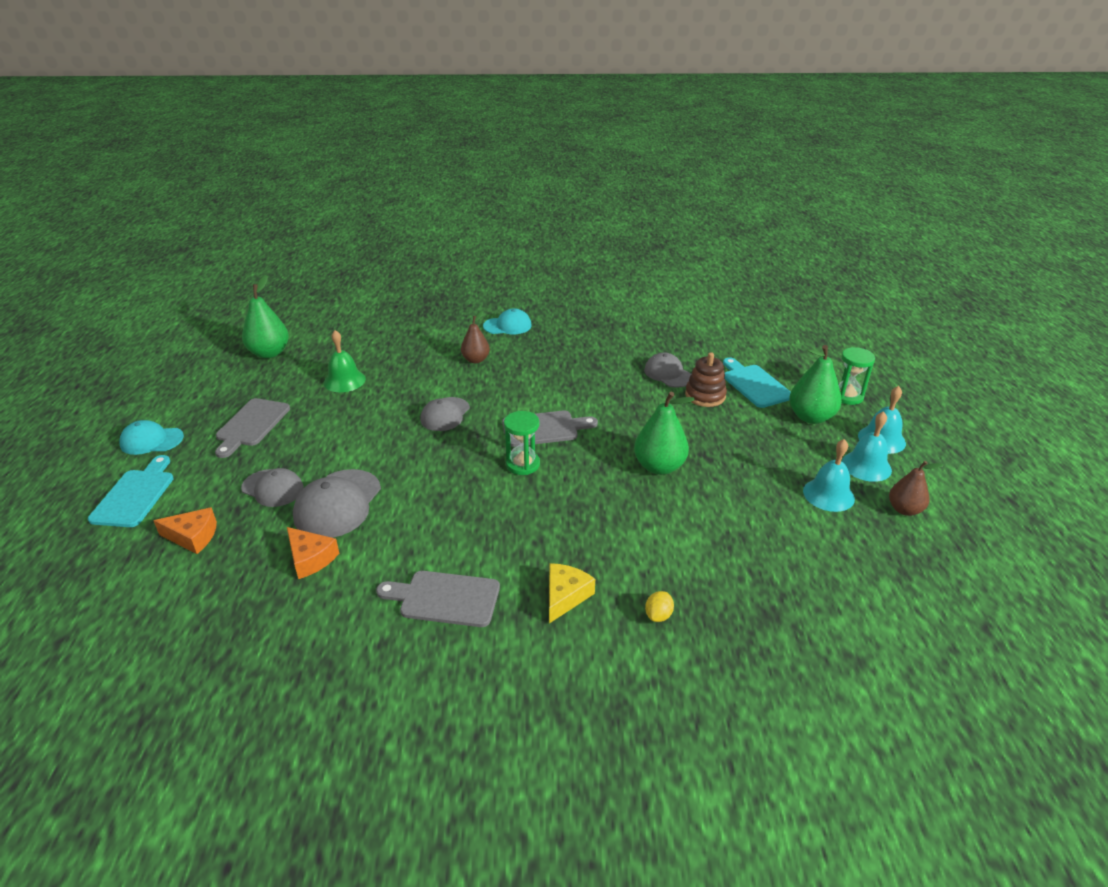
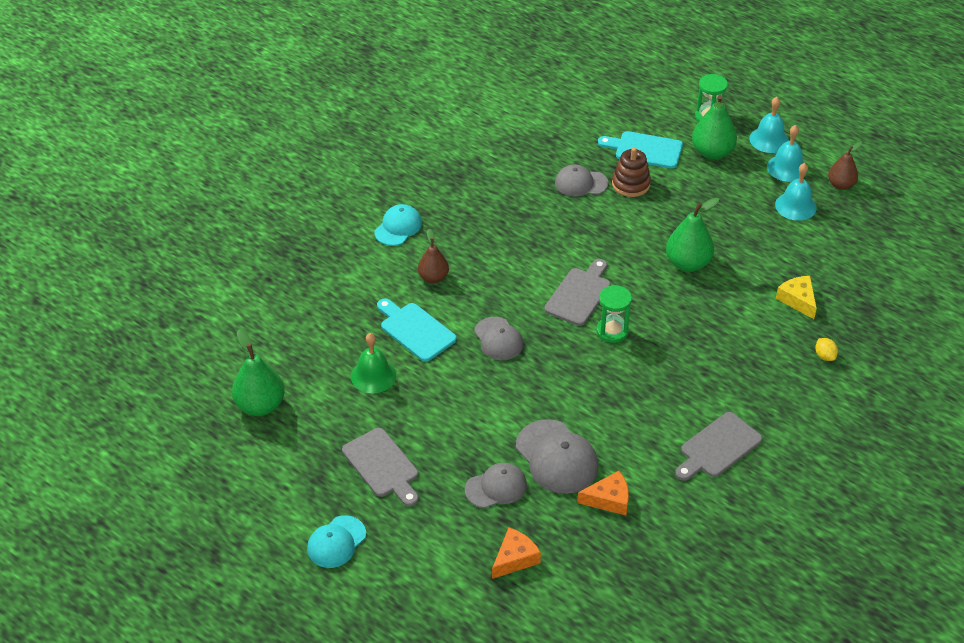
camera: 50 degrees left, 10 degrees up
turquoise cutting board [88,455,174,527] -> turquoise cutting board moved to [377,298,457,362]
yellow cheese [549,563,595,624] -> yellow cheese moved to [776,276,817,319]

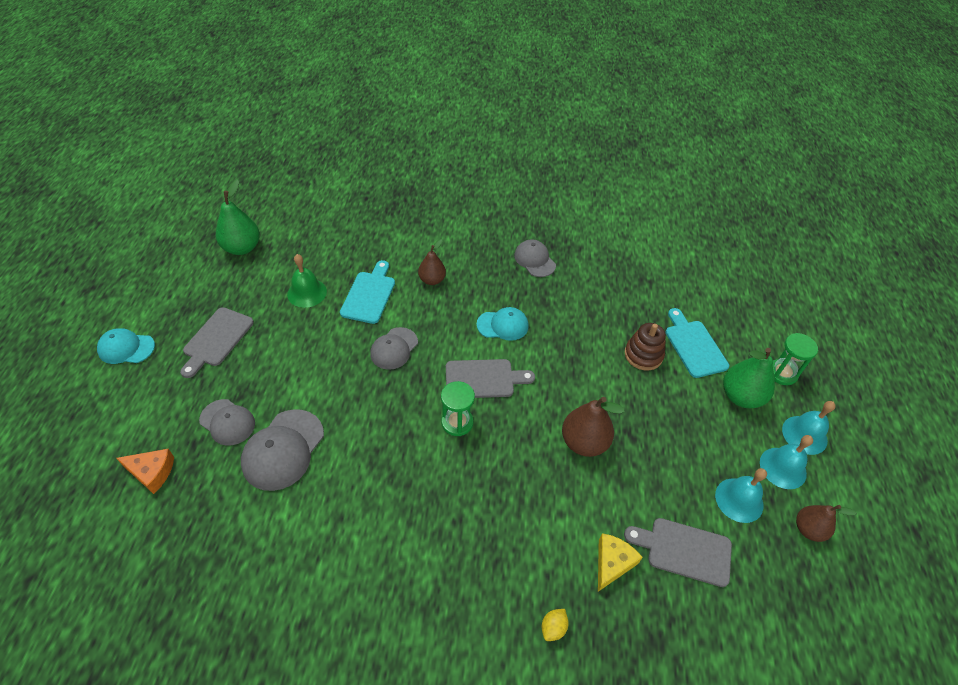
camera: 55 degrees right, 5 degrees up
turquoise cap [374,204,422,246] -> turquoise cap moved to [477,307,529,341]
grey cap [555,164,608,197] -> grey cap moved to [514,239,556,277]
orange cheese [577,471,629,515] -> none
green pear [666,198,719,272] -> brown pear [562,397,625,457]
grey cutting board [675,412,762,481] -> grey cutting board moved to [624,518,732,587]

